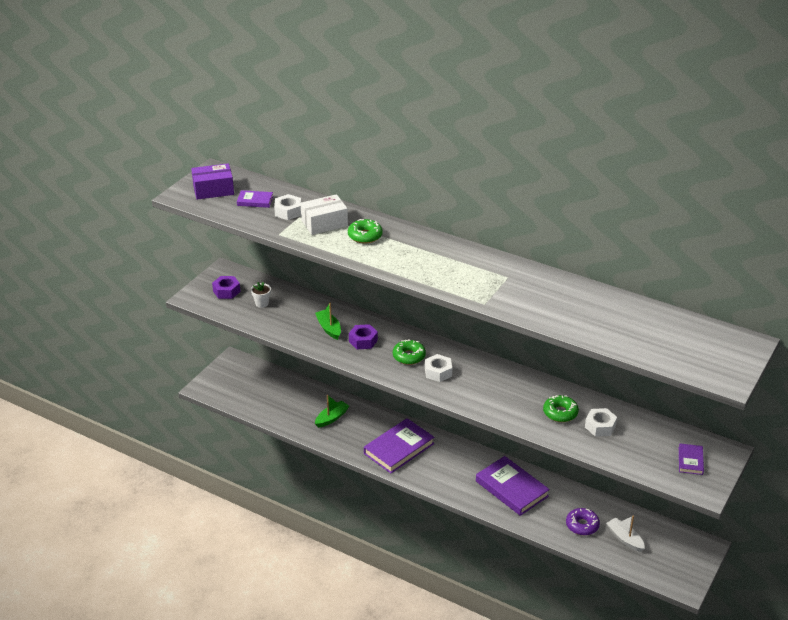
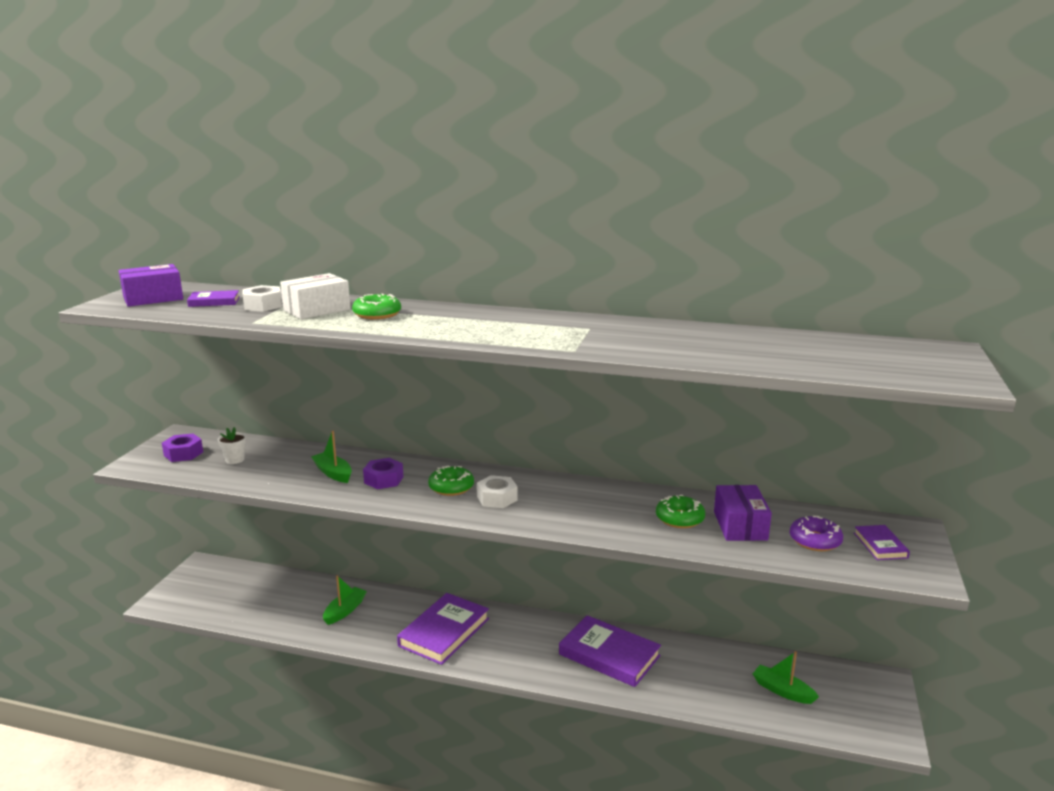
camera: 15 degrees left, 15 degrees down
purple donut [566,508,600,535] -> purple donut moved to [789,516,843,551]
white nut [585,408,617,437] -> purple box [714,485,772,541]
white boat [606,515,645,552] -> green boat [753,651,819,704]

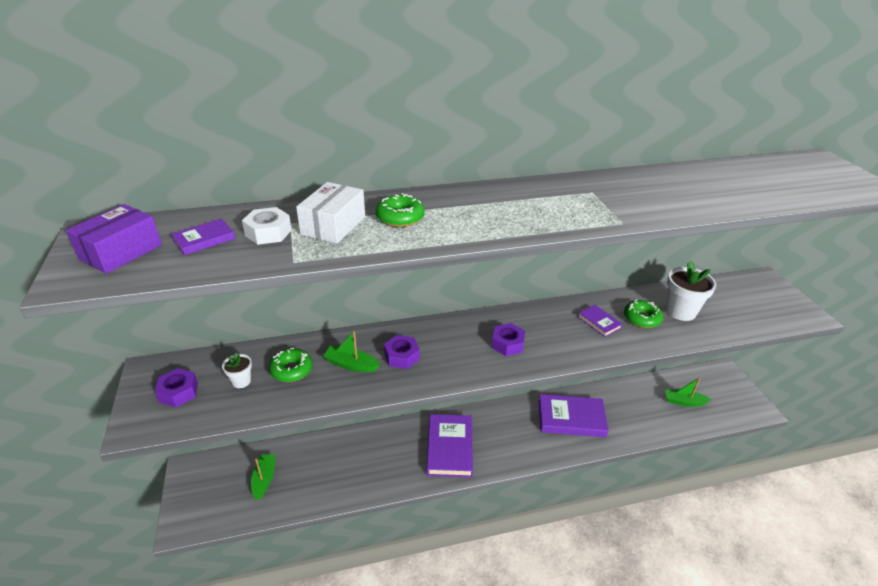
camera: 30 degrees left, 15 degrees up
green boat [323,575,367,625] -> green boat moved to [251,455,275,500]
green donut [428,466,474,496] -> green donut moved to [269,348,313,382]
white nut [477,475,517,508] -> purple nut [492,323,525,356]
purple box [714,485,772,541] -> white flower pot [666,261,716,321]
purple donut [789,516,843,551] -> none
purple book [854,525,910,560] -> purple book moved to [578,305,623,337]

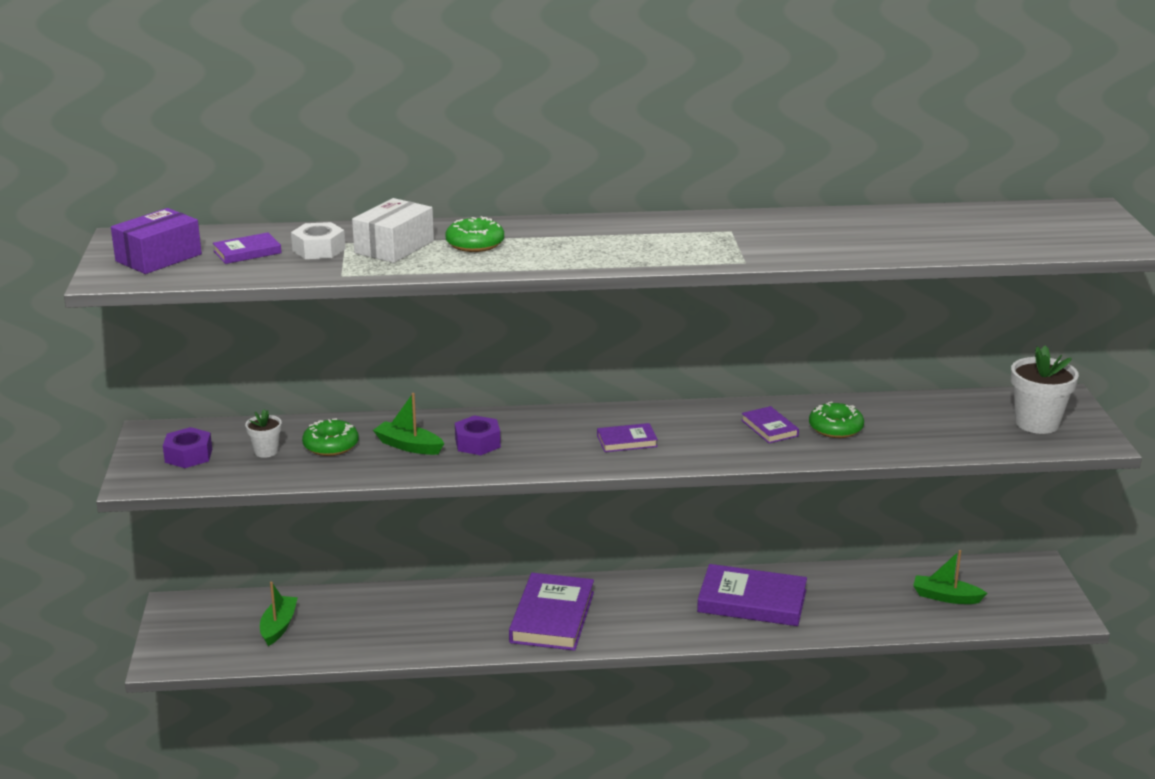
camera: 10 degrees right, 10 degrees down
purple nut [492,323,525,356] -> purple book [597,423,658,452]
white flower pot [666,261,716,321] -> white flower pot moved to [1011,345,1079,434]

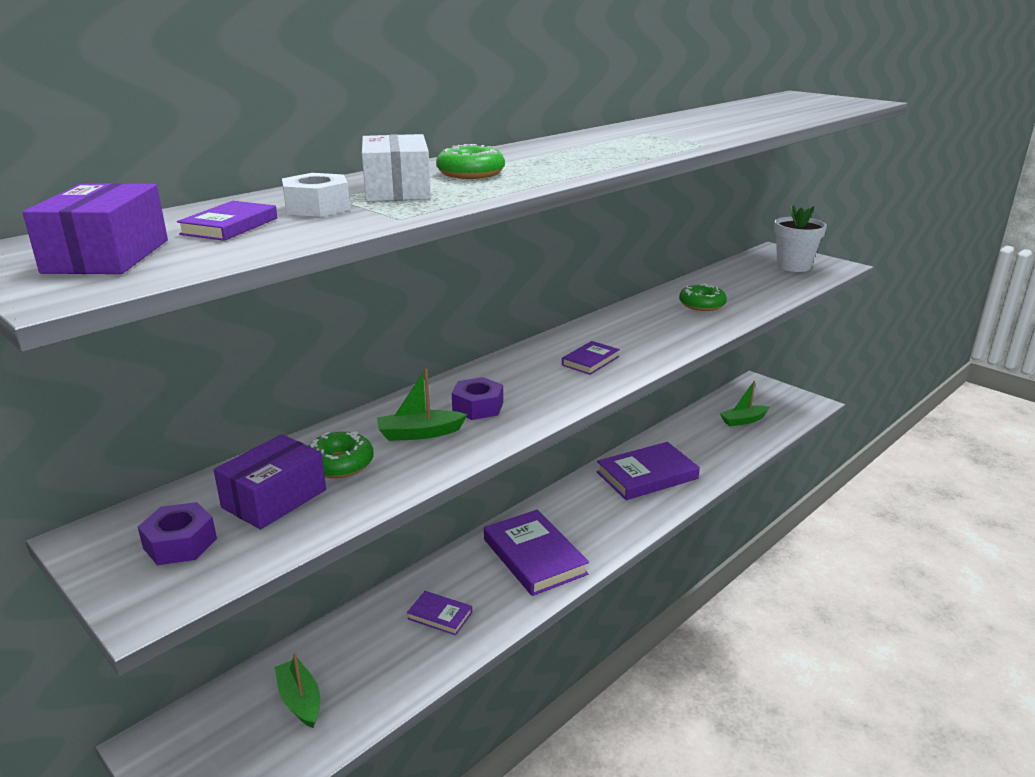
camera: 40 degrees left, 0 degrees up
white flower pot [245,409,282,458] -> purple box [214,434,326,530]
purple book [741,406,799,443] -> purple book moved to [407,591,472,635]

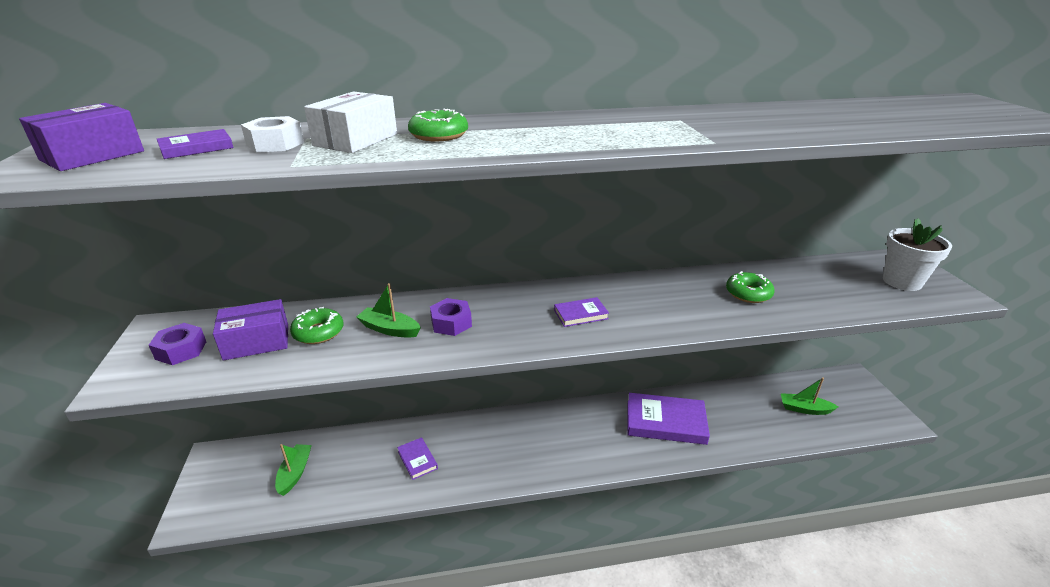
camera: 35 degrees right, 5 degrees up
purple book [484,509,589,596] -> none

